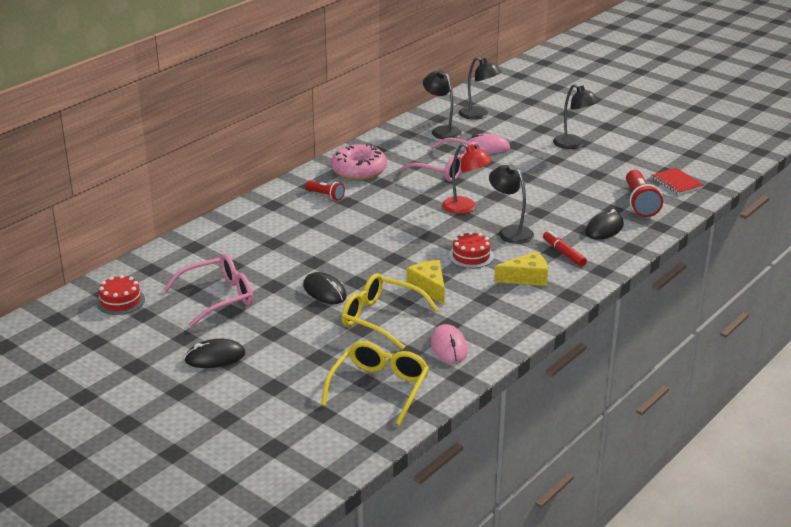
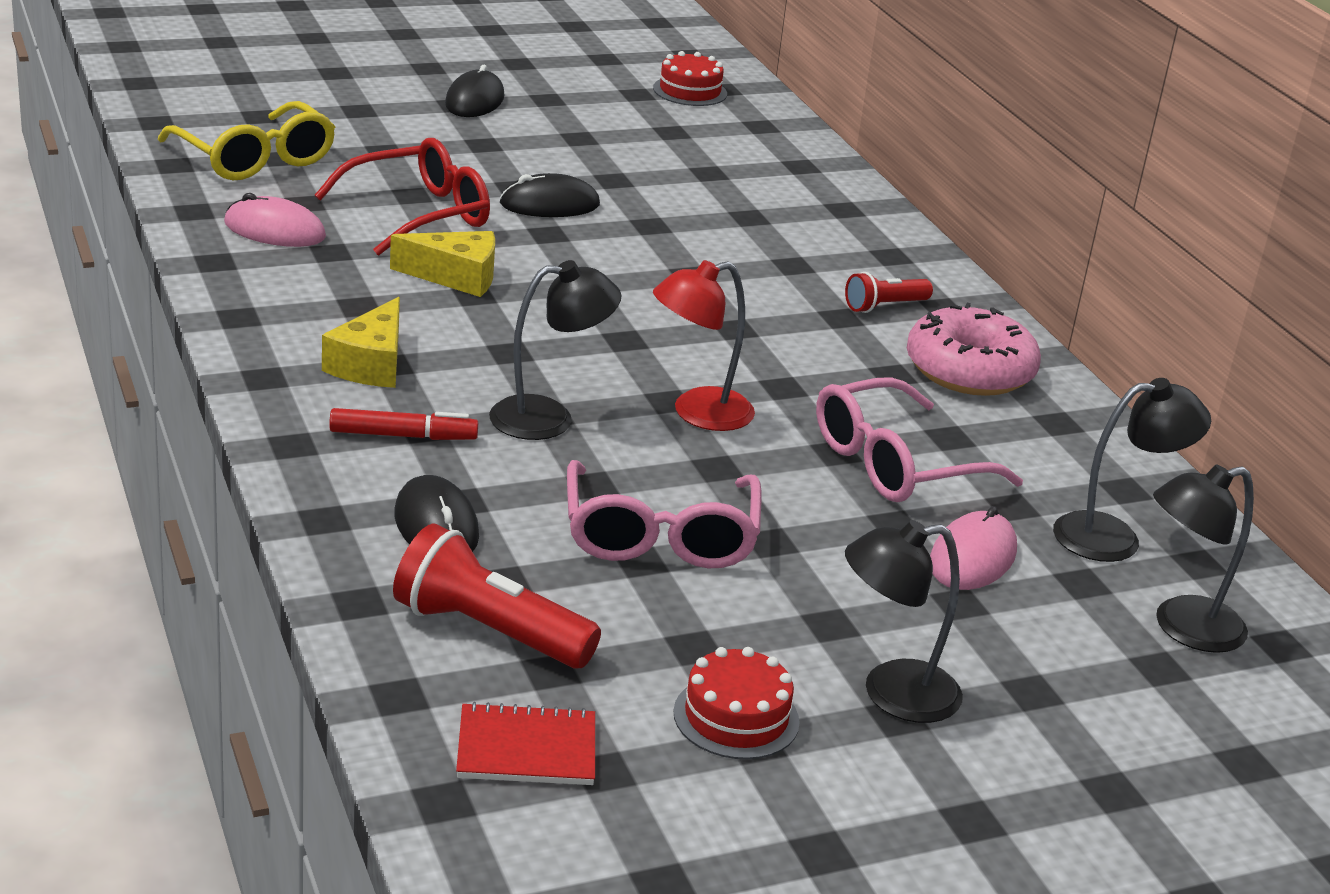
camera: 115 degrees right, 0 degrees up
pink glasses [163,254,253,327] -> pink glasses moved to [567,460,762,568]
yellow glasses [342,273,439,350] -> red glasses [315,138,490,256]
red cake [449,231,494,268] -> red cake moved to [673,647,800,759]

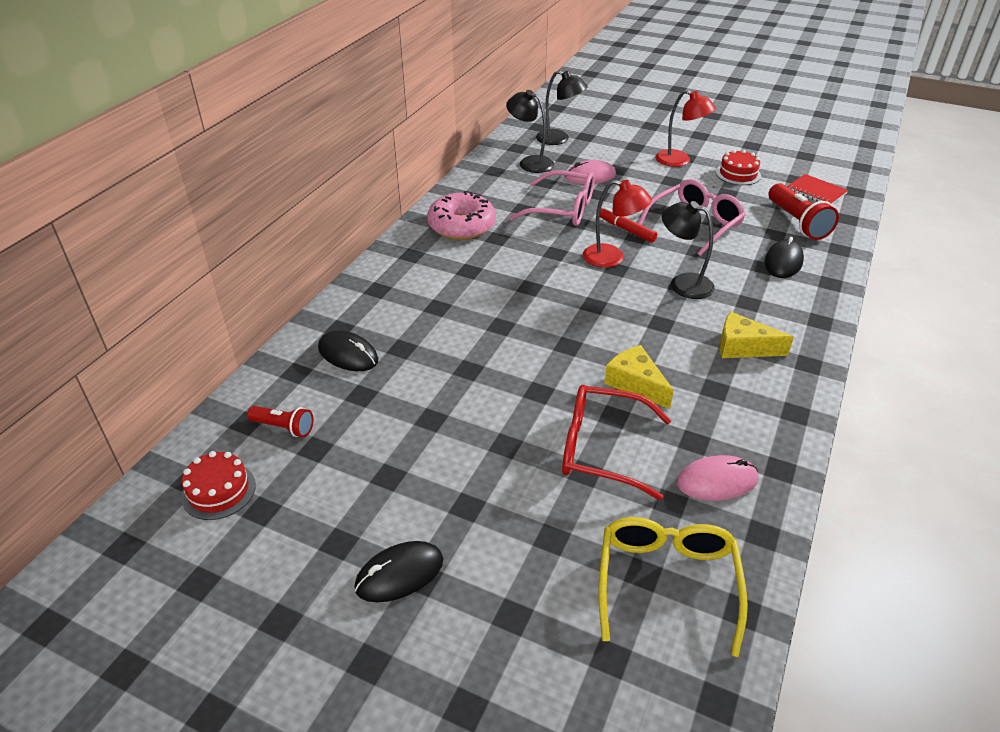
camera: 130 degrees left, 10 degrees up
pink mouse [224,193,326,247] -> pink mouse turned 75 degrees counterclockwise [677,455,758,501]
yellow cheese [322,297,400,388] -> yellow cheese turned 135 degrees counterclockwise [719,312,794,358]
red marker [329,408,478,440] -> red marker moved to [600,207,657,242]
black mouse [500,173,600,217] -> black mouse moved to [318,330,378,371]
red flashlight [845,272,933,313] -> red flashlight moved to [247,406,314,437]
black lamp [845,520,963,723] -> red lamp [656,90,716,167]

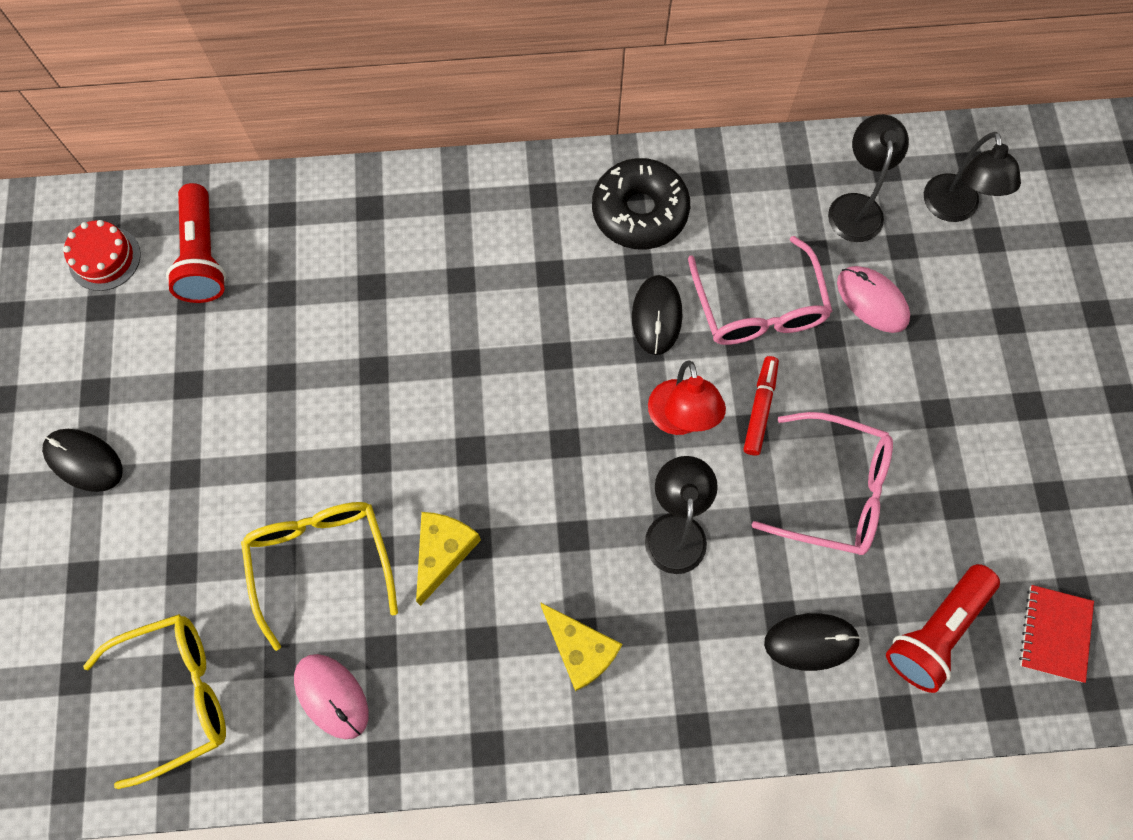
camera: 60 degrees right, 30 degrees up
red flashlight [247,406,314,437] -> red flashlight [166,183,226,303], size x1.72
black mouse [318,330,378,371] -> black mouse moved to [632,275,682,355]
pink donut [427,191,496,240] -> black donut [592,158,690,250]
red glasses [562,385,671,500] -> yellow glasses [241,502,398,651]
red lamp [656,90,716,167] -> none
red cake [716,150,761,185] -> none
yellow cheese [719,312,794,358] -> yellow cheese turned 150 degrees clockwise [540,602,623,691]

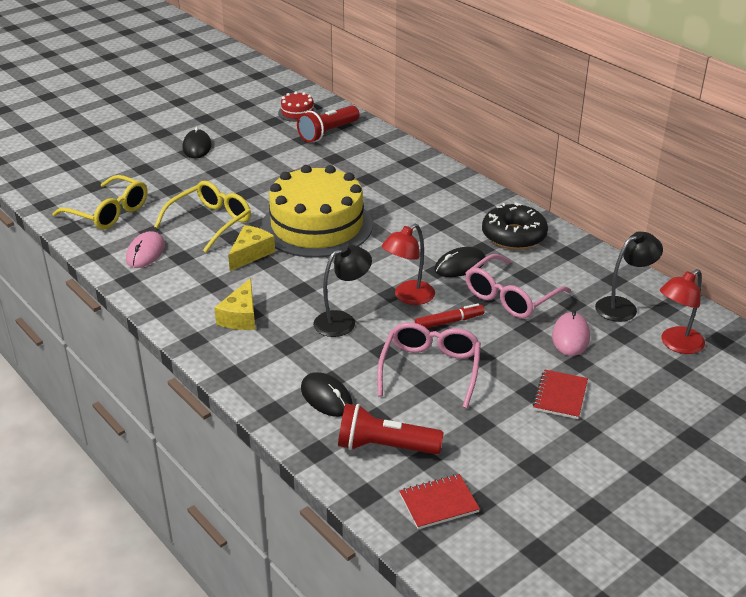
camera: 55 degrees right, 35 degrees down
yellow cheese [416,512,481,606] -> yellow cheese turned 45 degrees counterclockwise [228,225,275,271]
pink glasses [752,412,893,555] -> pink glasses turned 150 degrees counterclockwise [377,322,481,408]
black lamp [924,132,1021,222] -> red lamp [660,269,705,354]
none -> yellow cake [261,165,373,258]
none -> red notebook [533,370,588,419]

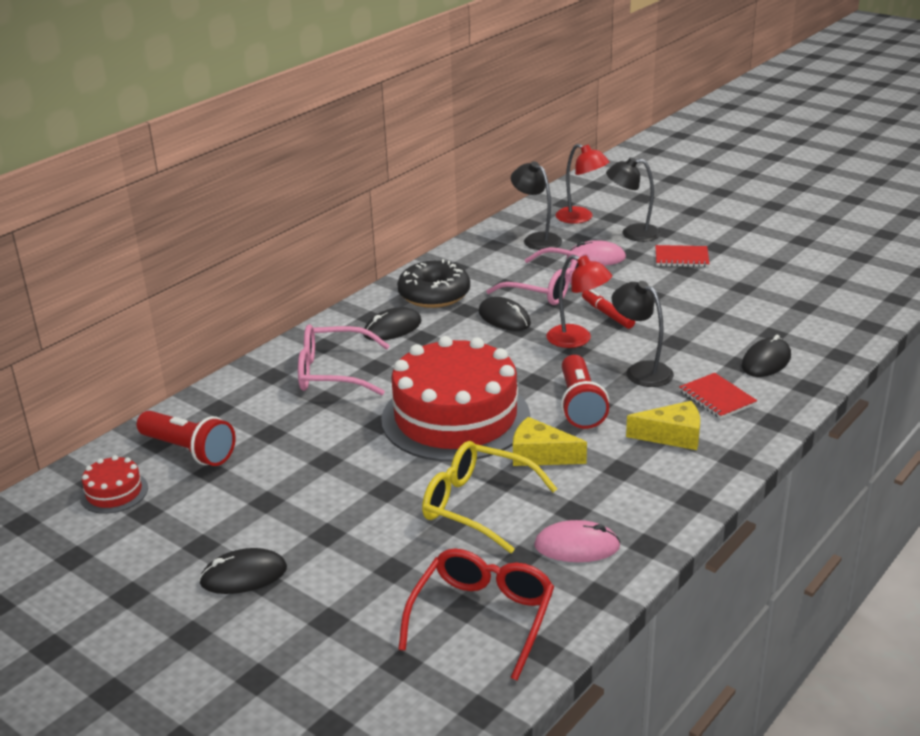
camera: 100 degrees left, 5 degrees down
yellow glasses [52,175,147,230] -> red glasses [398,549,554,681]
yellow cake [261,165,373,258] -> red cake [381,336,530,462]
red flashlight [338,403,444,455] -> red flashlight moved to [561,355,609,429]
pink glasses [377,322,481,408] -> pink glasses moved to [298,324,390,395]
red notebook [399,474,480,529] -> red notebook moved to [679,373,757,419]
none -> black mouse [363,307,421,341]
none -> black lamp [606,157,661,242]

